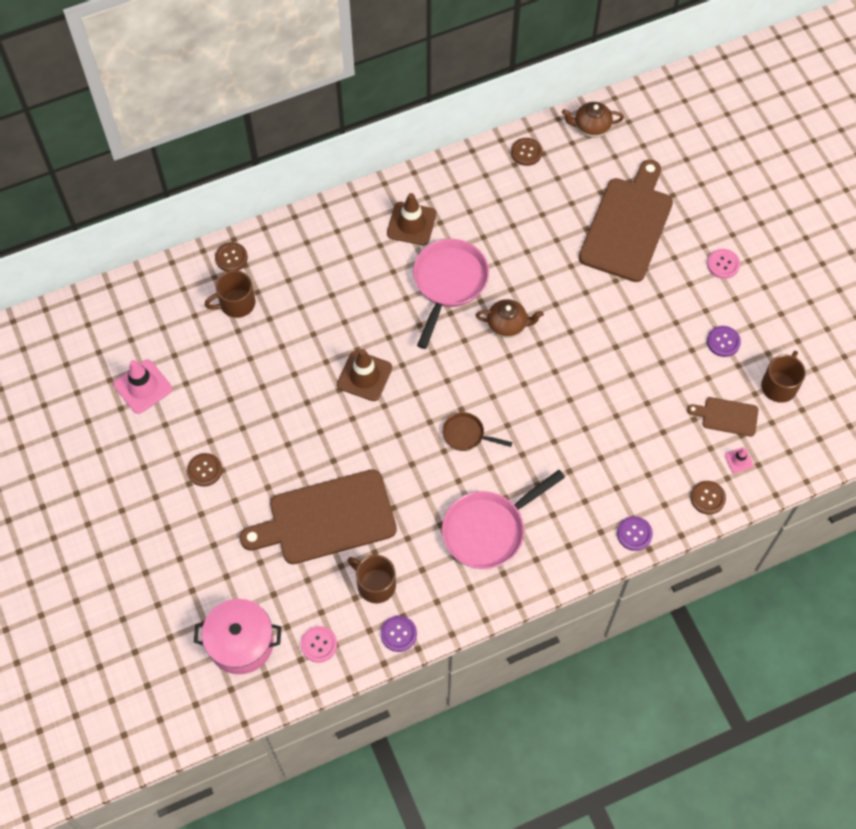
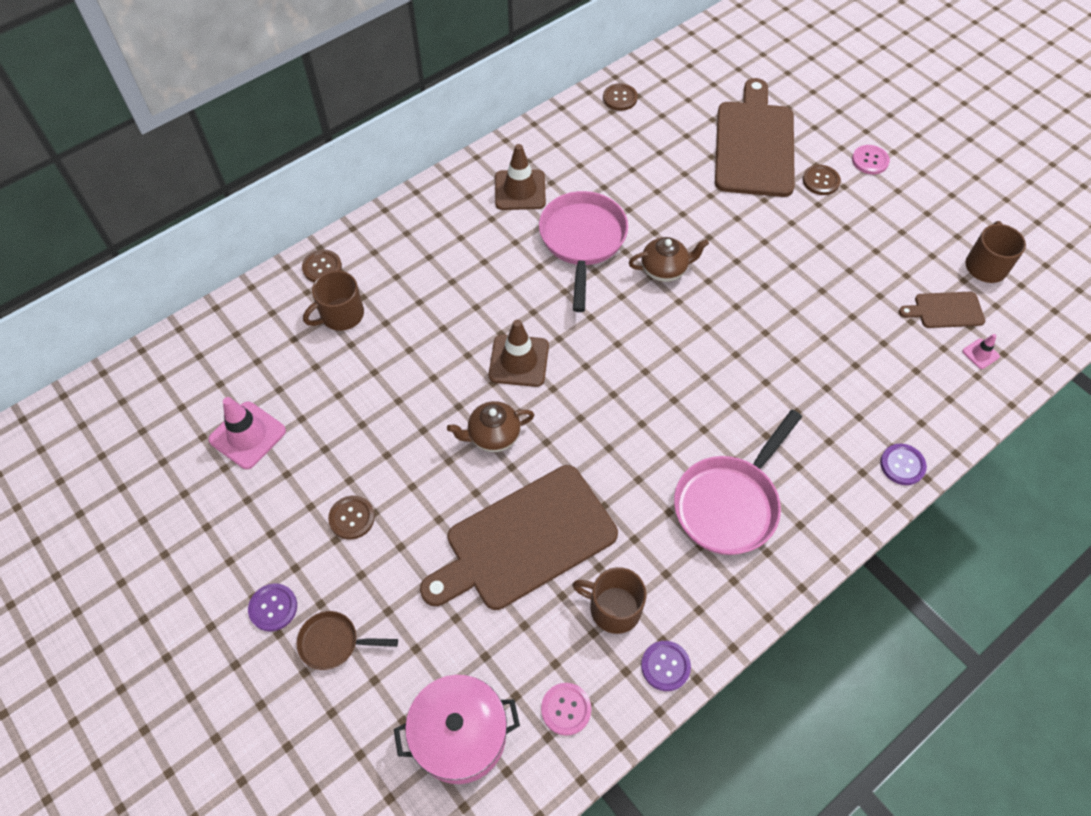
camera: 15 degrees left, 5 degrees down
brown pan [442,412,512,451] -> brown pan moved to [296,611,398,670]
brown teapot [562,102,624,138] -> brown teapot moved to [447,401,534,452]
brown button [690,481,726,515] -> brown button moved to [803,165,841,195]
purple button [707,326,741,357] -> purple button moved to [248,583,297,631]

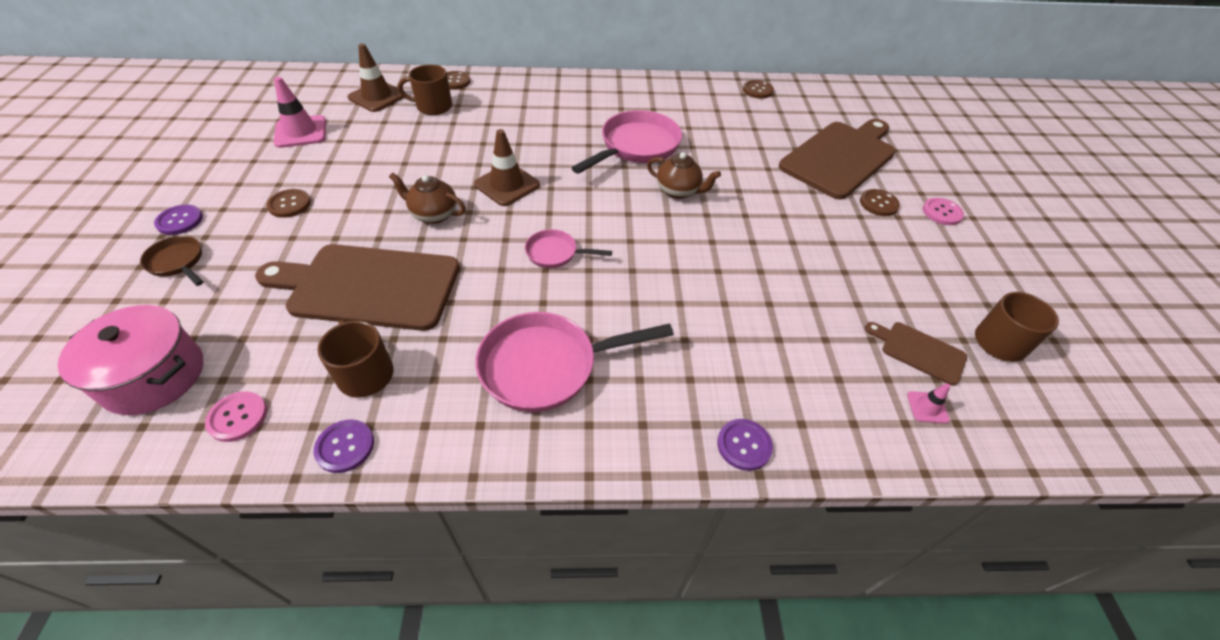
camera: 35 degrees right, 10 degrees down
brown traffic cone [495,144,546,210] -> brown traffic cone moved to [348,44,405,112]
none -> pink pan [525,229,612,268]

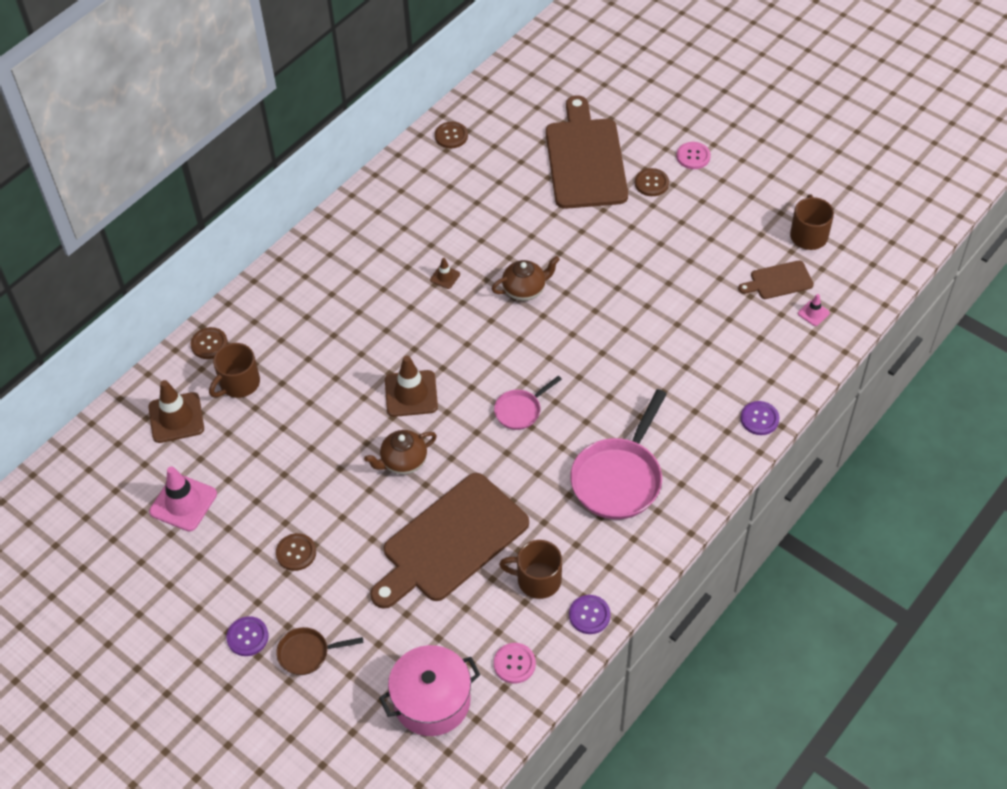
camera: 45 degrees left, 5 degrees up
pink pan [572,110,682,174] -> brown traffic cone [430,258,460,289]

